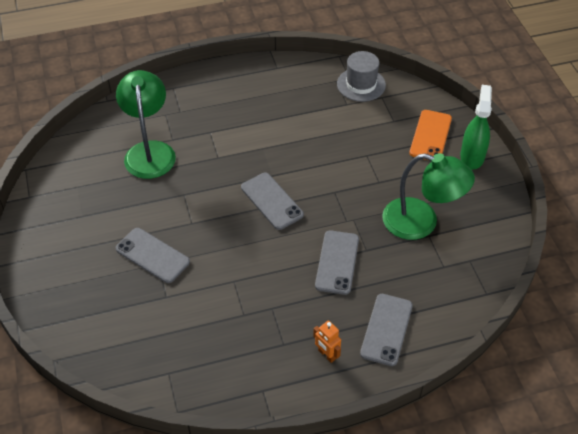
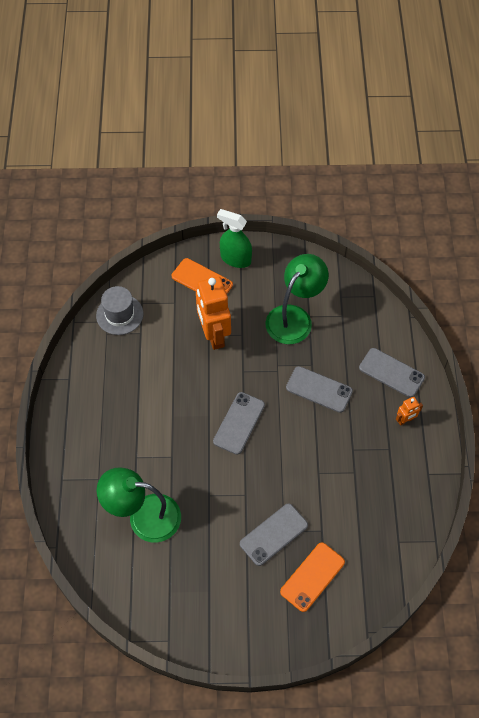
camera: 75 degrees left, 10 degrees up
grey phone [241,173,304,230] -> grey phone turned 45 degrees counterclockwise [213,392,265,455]
none -> orange robot [196,277,231,350]
none -> orange phone [280,542,345,612]

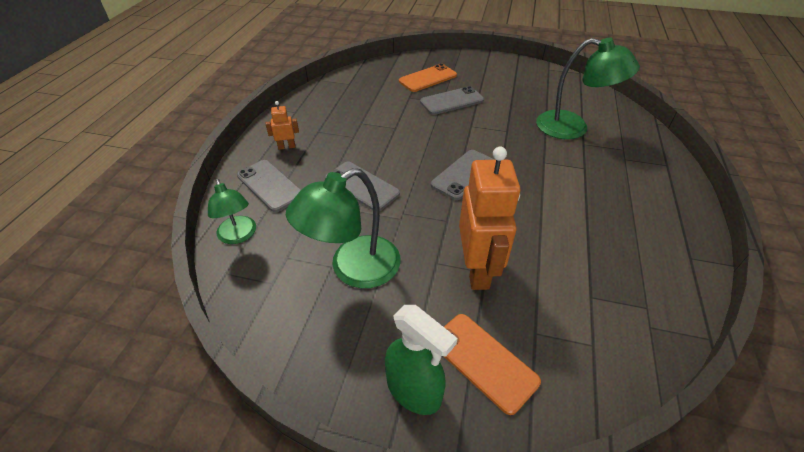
camera: 165 degrees left, 15 degrees down
grey hat [96,286,143,335] -> none
none -> green lamp [208,179,256,244]

